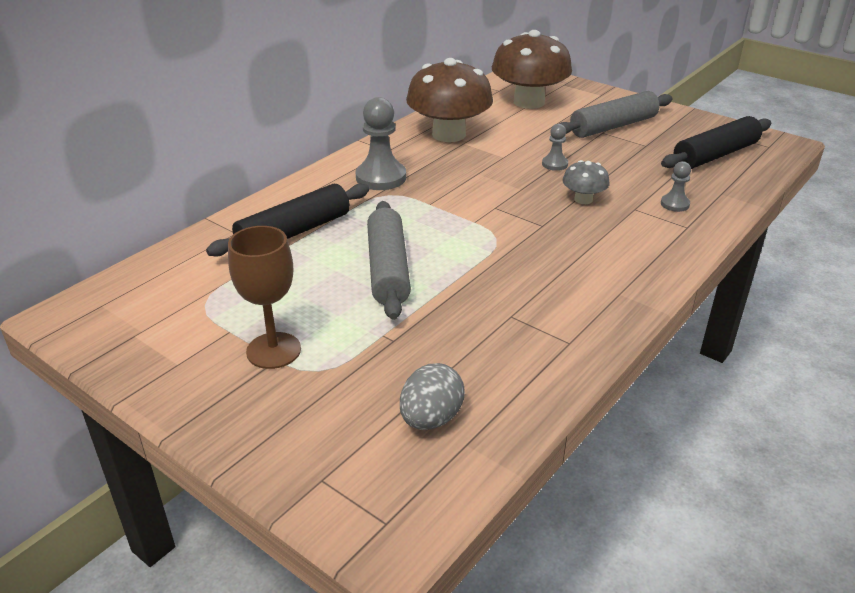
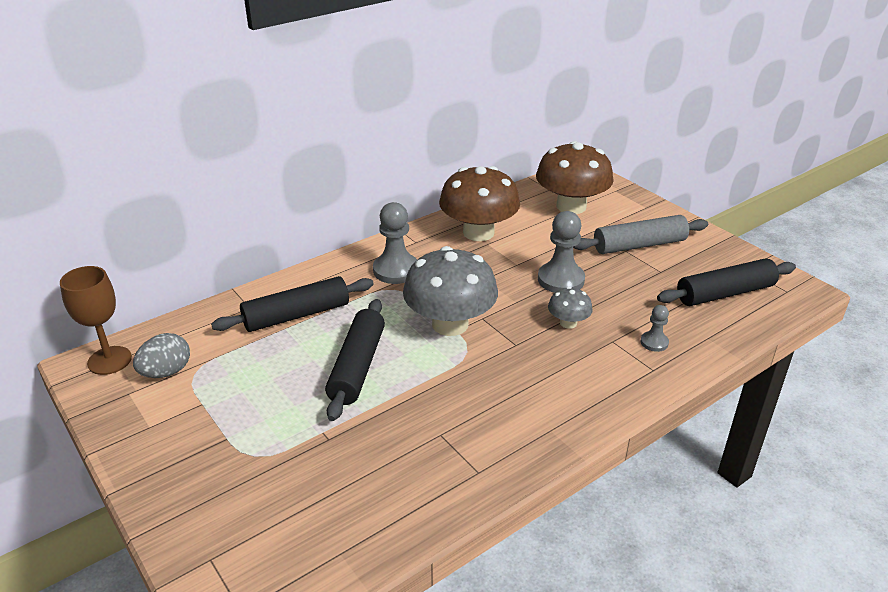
camera: 15 degrees right, 0 degrees up
brown goblet [228,226,301,369] -> brown goblet moved to [60,266,132,375]
grey rolling pin [367,201,411,320] -> black rolling pin [325,299,385,421]
grey egg [400,363,465,430] -> grey egg moved to [133,333,190,378]
grey pawn [542,124,568,171] -> grey pawn [538,211,585,293], size x1.89
none -> grey mushroom [403,246,498,336]

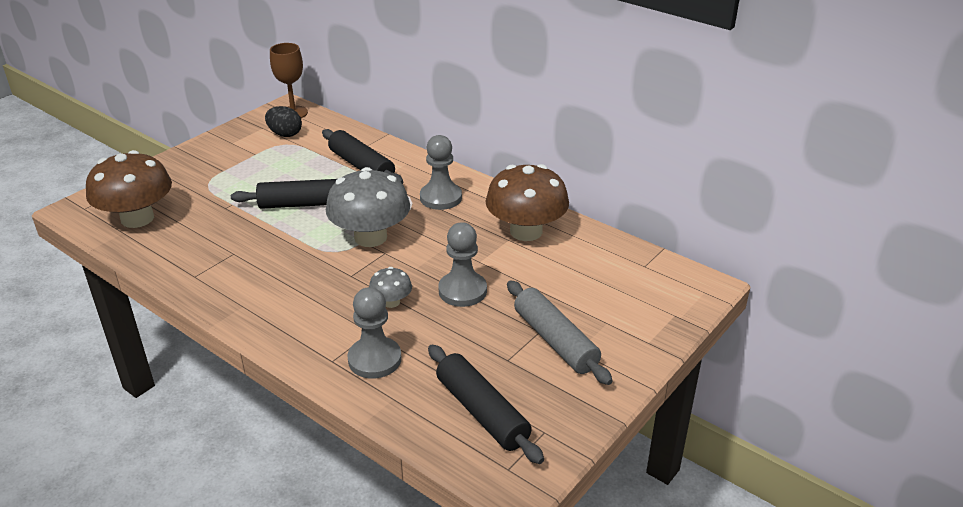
camera: 75 degrees right, 0 degrees up
grey egg [133,333,190,378] -> black egg [265,106,302,137]
brown mushroom [536,141,614,214] -> brown mushroom moved to [86,150,172,228]
grey pawn [640,305,669,352] -> grey pawn [347,287,402,379], size x1.89

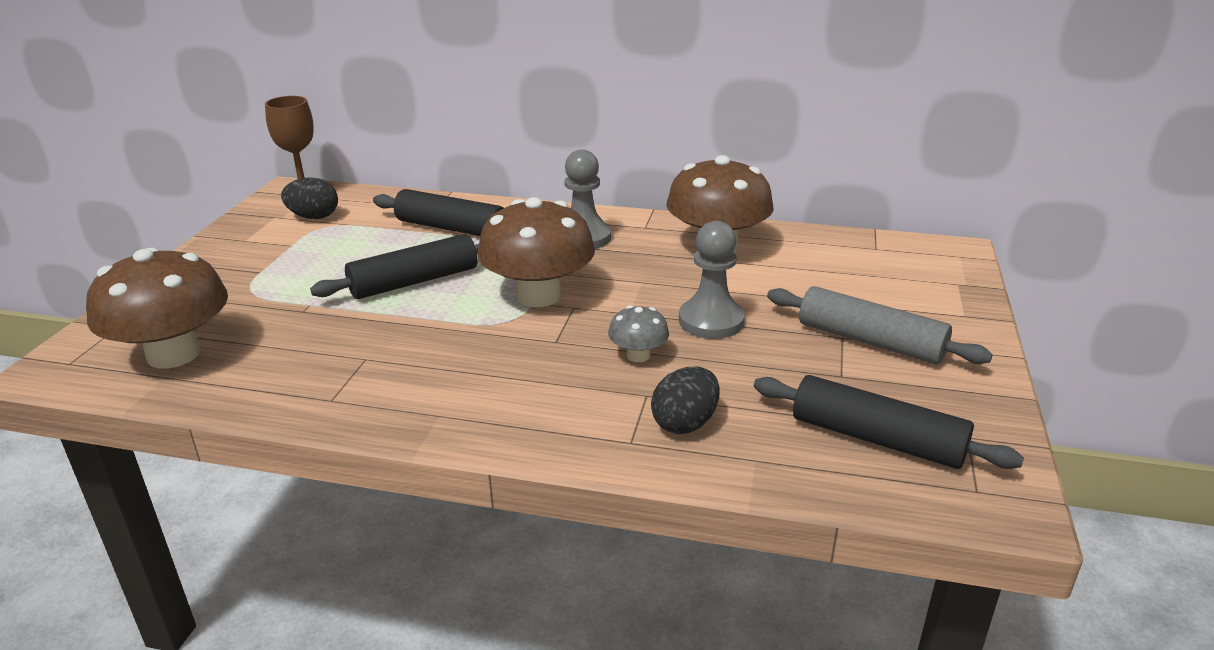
camera: 25 degrees left, 5 degrees down
grey mushroom [326,167,410,247] -> brown mushroom [477,197,595,307]
grey pawn [347,287,402,379] -> black egg [651,367,720,434]

